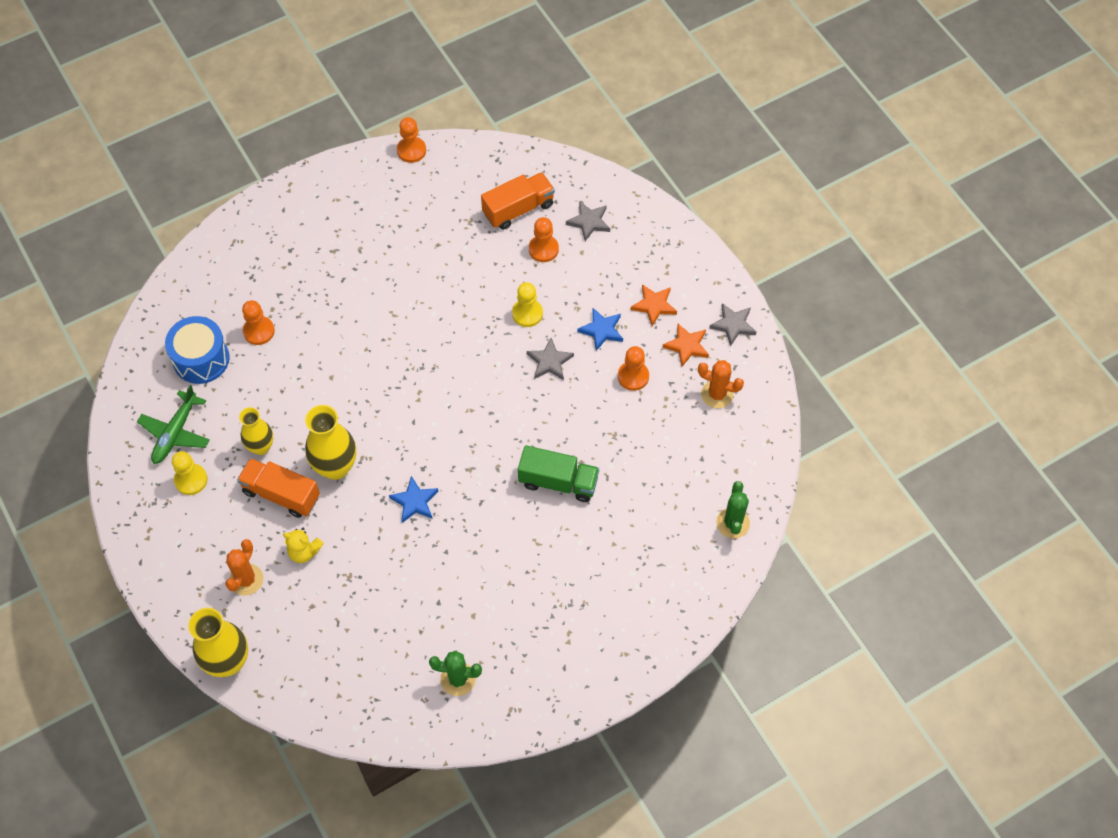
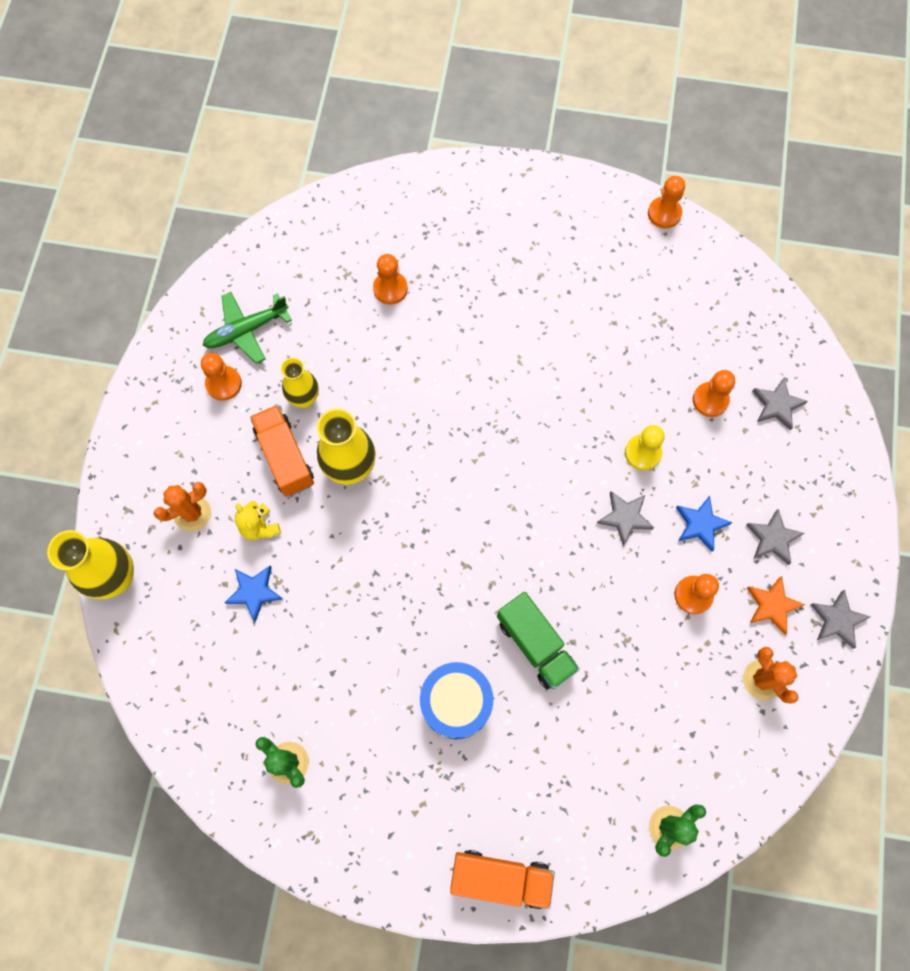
camera: 40 degrees right, 10 degrees up
blue drum [165,316,230,384] -> blue drum moved to [420,662,493,739]
yellow pawn [172,451,208,495] -> orange pawn [201,353,242,401]
blue star [389,476,438,523] -> blue star moved to [224,566,283,622]
orange truck [481,172,555,230] -> orange truck moved to [450,850,555,909]
orange star [631,284,677,326] -> grey star [746,509,805,565]

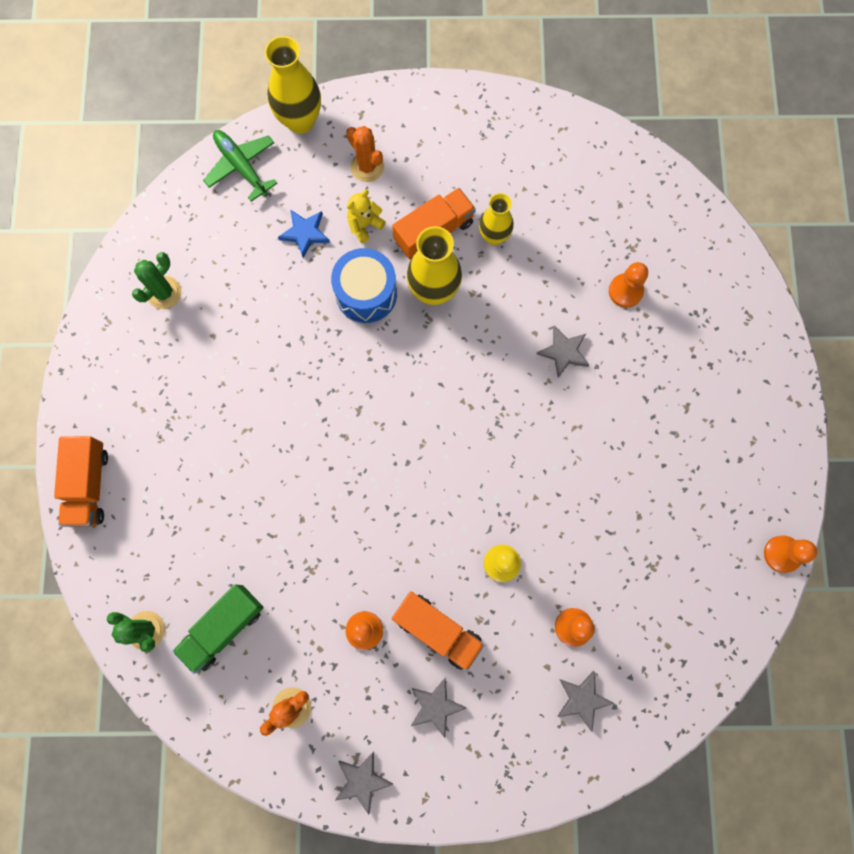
camera: 80 degrees right, 5 degrees up
orange pawn [201,353,242,401] -> none
green plane [203,292,292,364] -> green plane moved to [203,130,278,202]
blue drum [420,662,493,739] -> blue drum moved to [331,248,397,323]
green truck [497,592,580,689] -> green truck moved to [172,584,264,674]
grey star [597,491,654,546] -> grey star moved to [537,326,589,378]
blue star [676,496,732,552] -> orange truck [392,591,485,671]
orange star [747,576,805,635] -> none

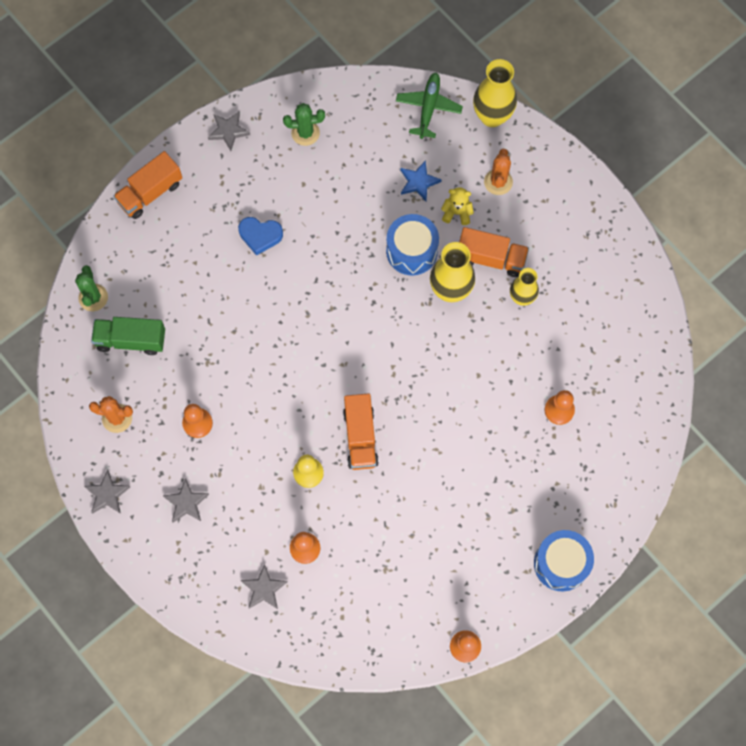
camera: 50 degrees right, 5 degrees down
orange truck [392,591,485,671] -> orange truck moved to [343,393,379,470]
grey star [537,326,589,378] -> grey star moved to [208,111,250,151]
none -> blue heart [238,217,283,256]
none -> blue drum [534,530,594,591]

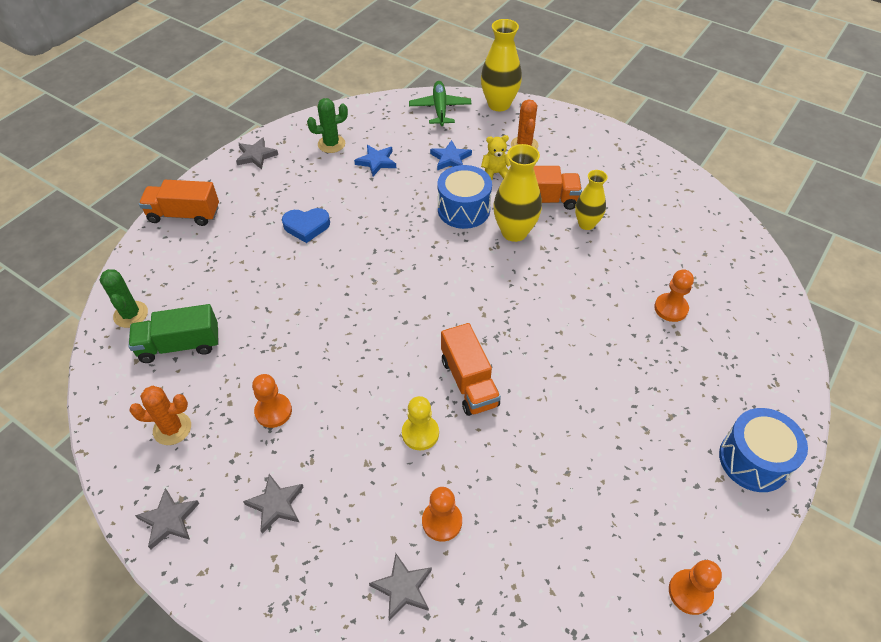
camera: 15 degrees left, 20 degrees down
orange truck [113,151,182,219] -> orange truck turned 60 degrees clockwise [139,180,219,226]
none -> blue star [354,145,396,176]

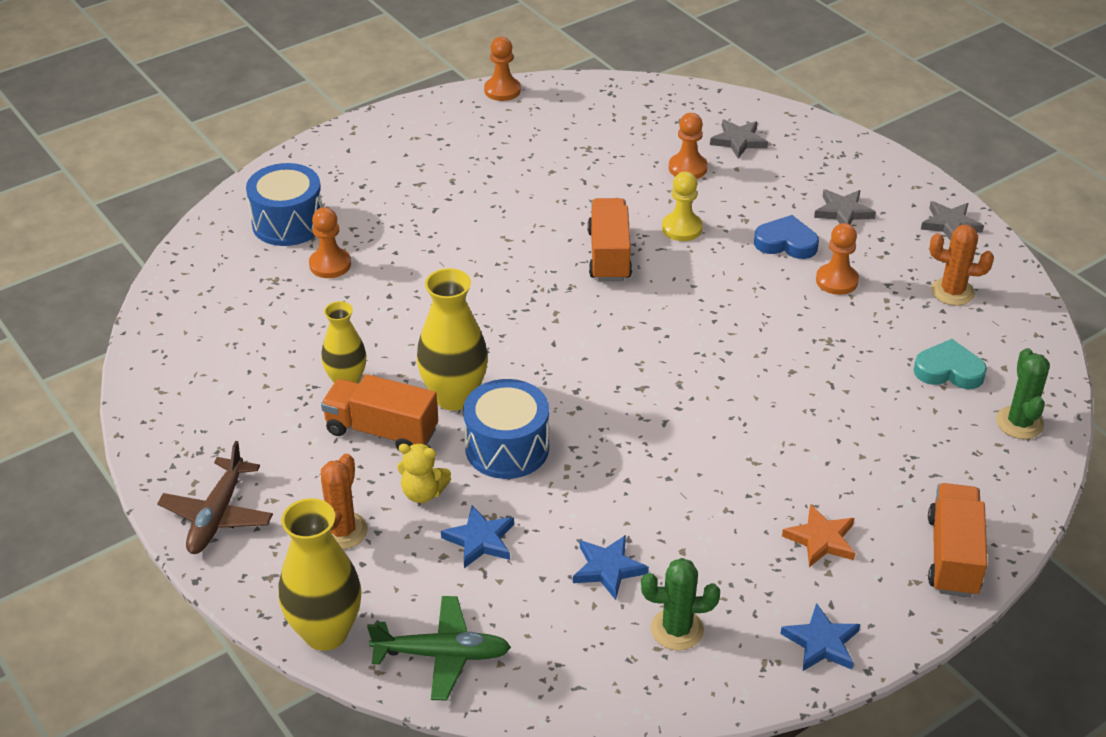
camera: 160 degrees left, 10 degrees down
green truck [128,304,218,363] -> turquoise heart [914,339,987,389]
orange truck [139,180,219,226] -> orange truck turned 105 degrees counterclockwise [928,483,987,597]
grey star [236,137,278,169] -> blue star [780,603,860,671]
blue heart [282,208,330,243] -> blue heart moved to [754,215,819,259]
green plane [409,81,472,126] -> green plane turned 105 degrees counterclockwise [367,596,511,701]
blue drum [719,408,808,492] -> blue drum moved to [246,163,323,246]
none -> brown plane [157,441,273,554]
none -> orange star [782,504,855,567]

